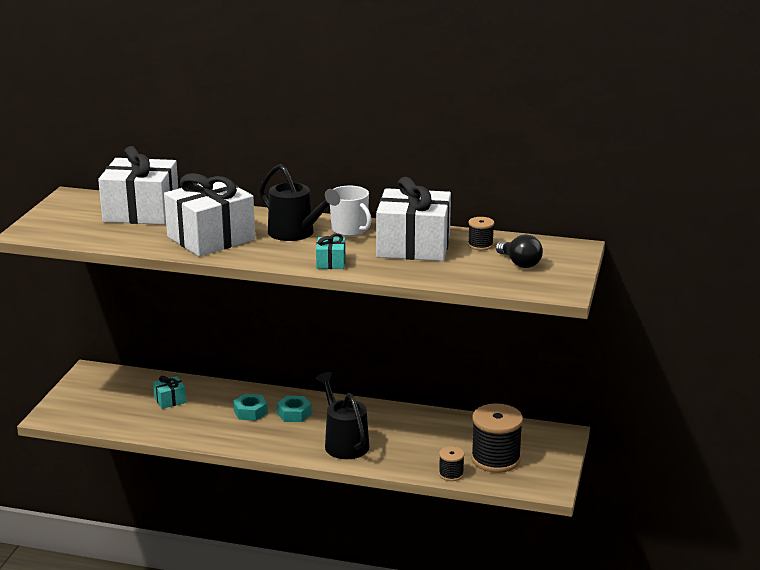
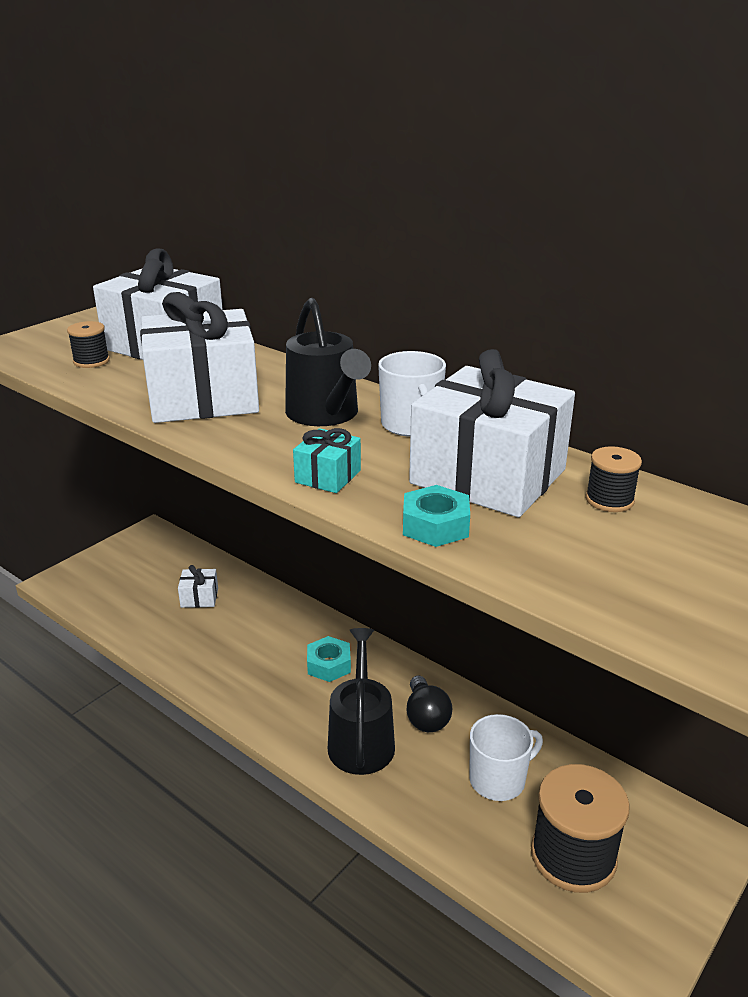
camera: 25 degrees right, 5 degrees up
turquoise gift [153,376,186,409] -> white gift [178,565,218,608]
turquoise nut [233,394,268,421] -> turquoise nut moved to [403,485,470,547]
black spool [439,446,465,481] -> black spool moved to [67,321,110,368]
black light bulb [496,234,543,268] -> black light bulb moved to [407,676,452,732]
none -> white mug [469,714,543,801]

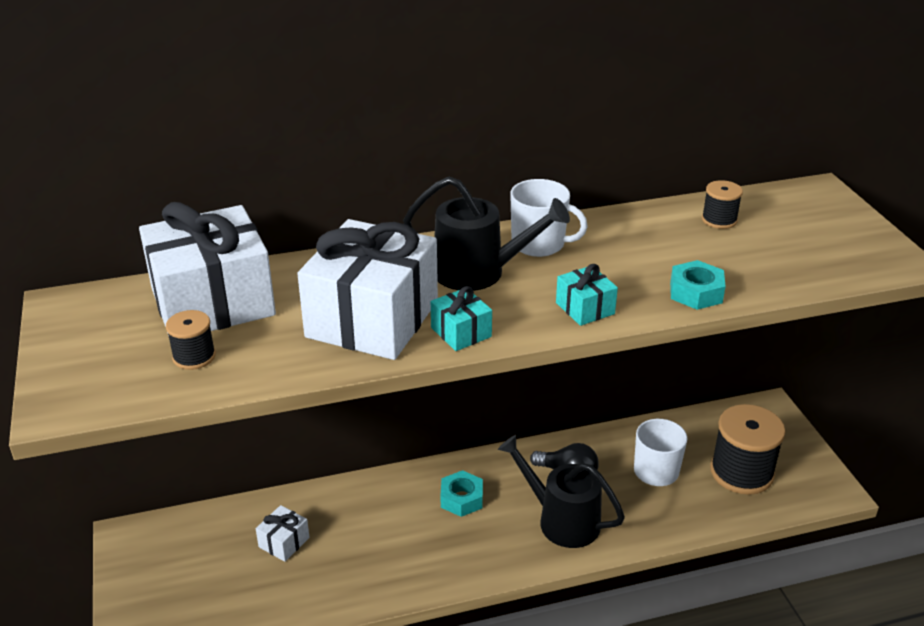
camera: 55 degrees left, 5 degrees up
white gift [409,349,575,517] -> none
none -> turquoise gift [431,286,492,351]

